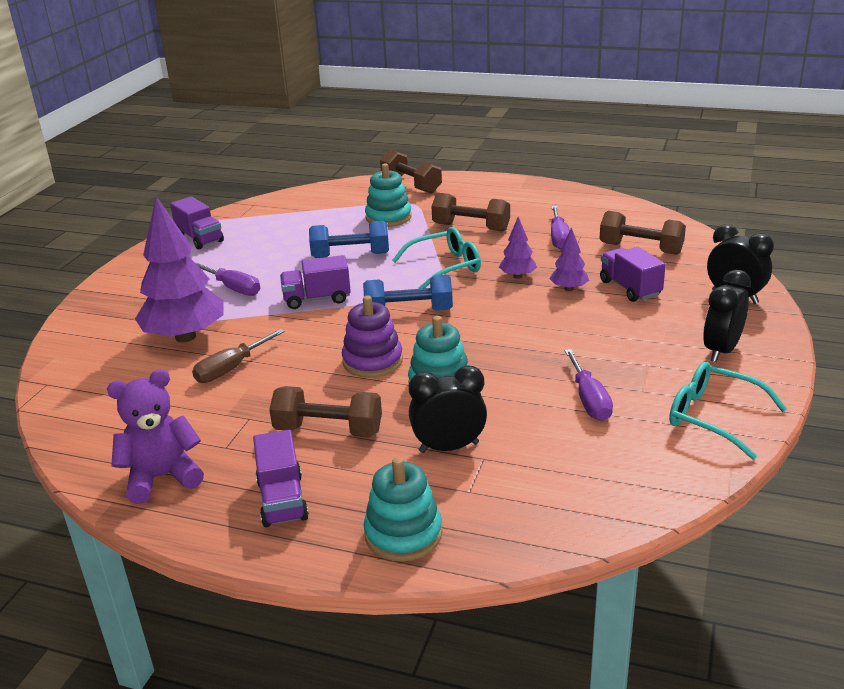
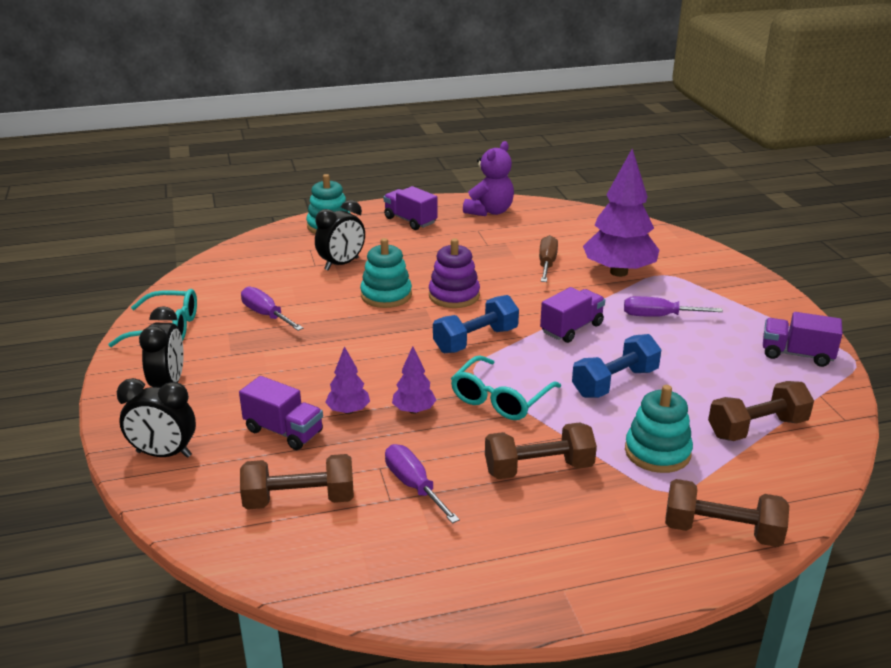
camera: 145 degrees right, 0 degrees up
brown dumbbell [269,386,382,438] -> brown dumbbell moved to [708,381,814,441]

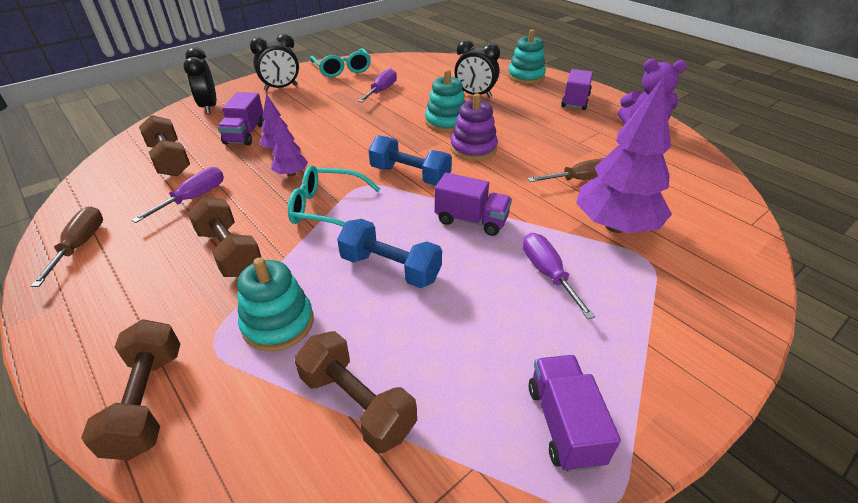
camera: 65 degrees right, 10 degrees up
none -> brown screwdriver [31,207,103,287]

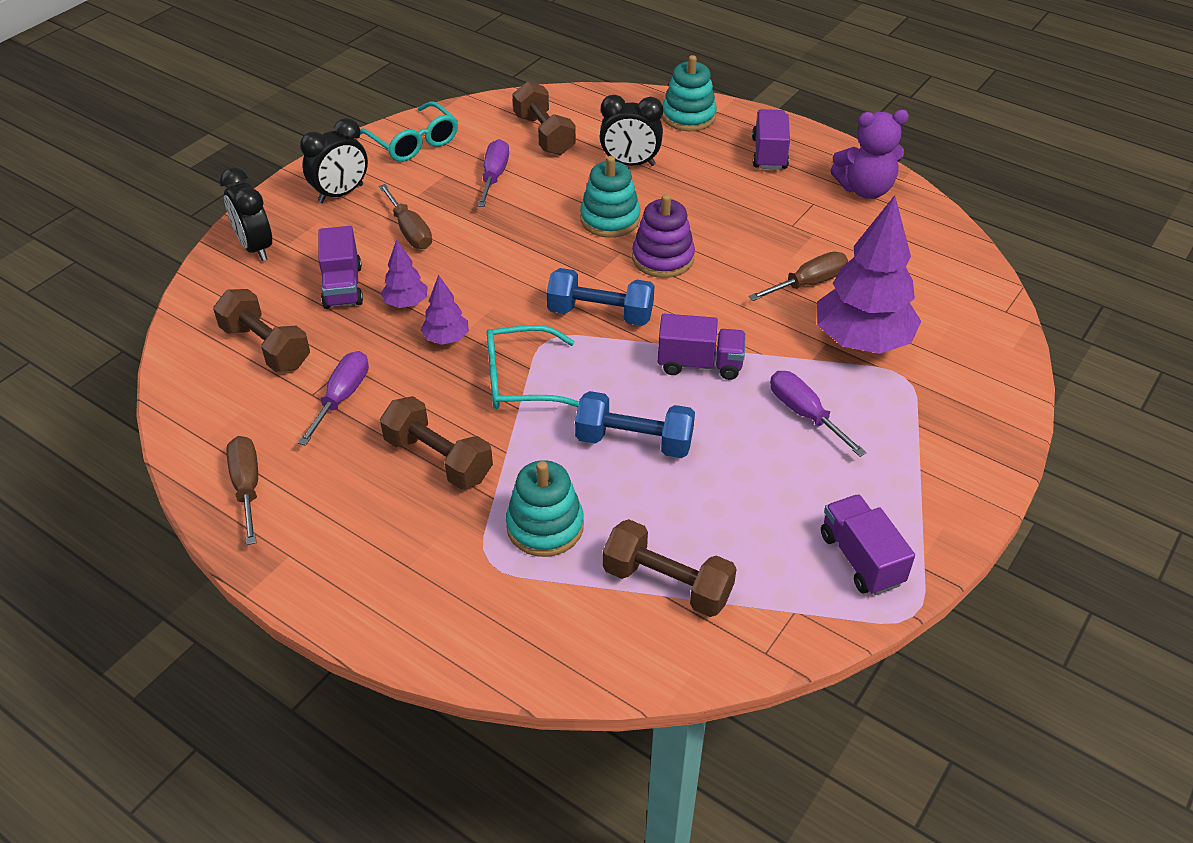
camera: 15 degrees left, 5 degrees up
brown dumbbell [81,319,180,460] -> brown dumbbell moved to [512,81,576,155]
none -> brown screwdriver [379,184,432,249]

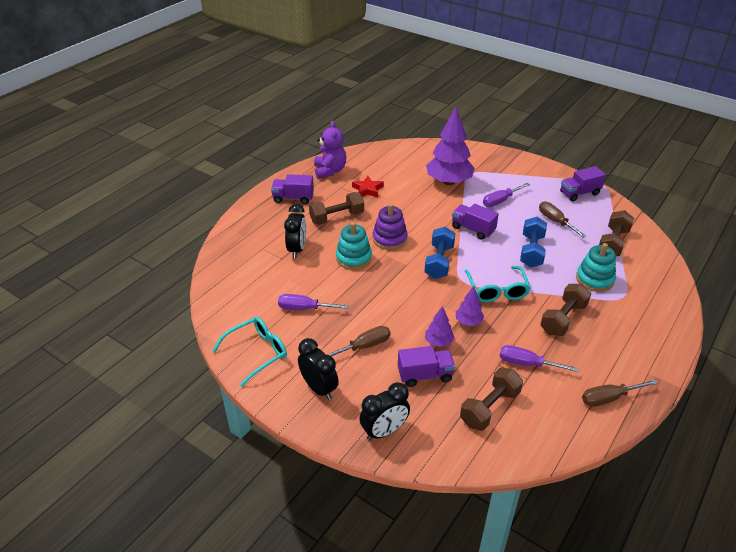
camera: 90 degrees left, 5 degrees down
brown dumbbell [512,81,576,155] -> brown dumbbell moved to [309,192,364,225]
purple truck [658,314,746,380] -> purple truck turned 60 degrees counterclockwise [452,204,499,240]
turquoise stacking toy [662,55,717,131] -> none
brown screwdriver [749,252,848,301] -> brown screwdriver moved to [539,201,586,238]
none -> red star [352,176,384,198]

